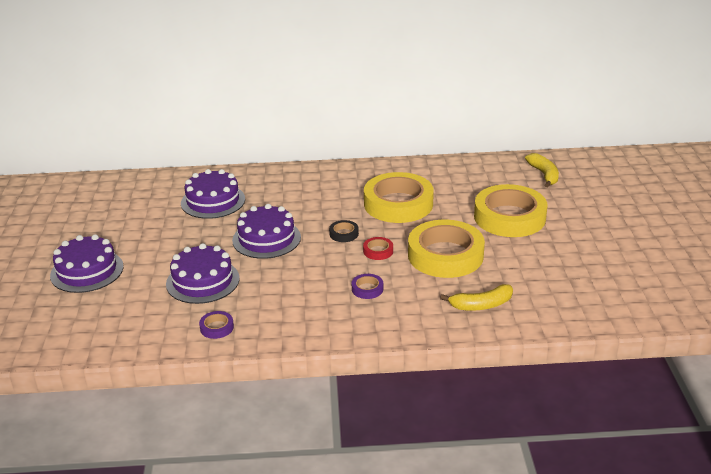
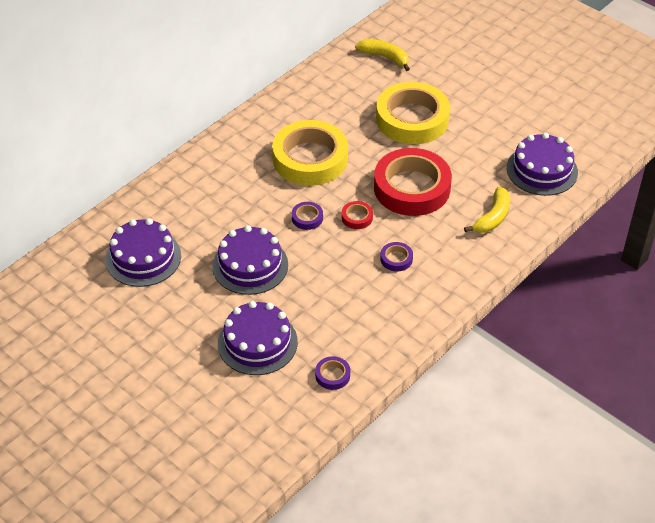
camera: 45 degrees left, 15 degrees up
purple cake [50,234,124,293] -> purple cake moved to [507,133,578,196]
black tape [329,220,359,242] -> purple tape [292,202,323,230]
yellow tape [408,220,485,278] -> red tape [374,148,452,216]

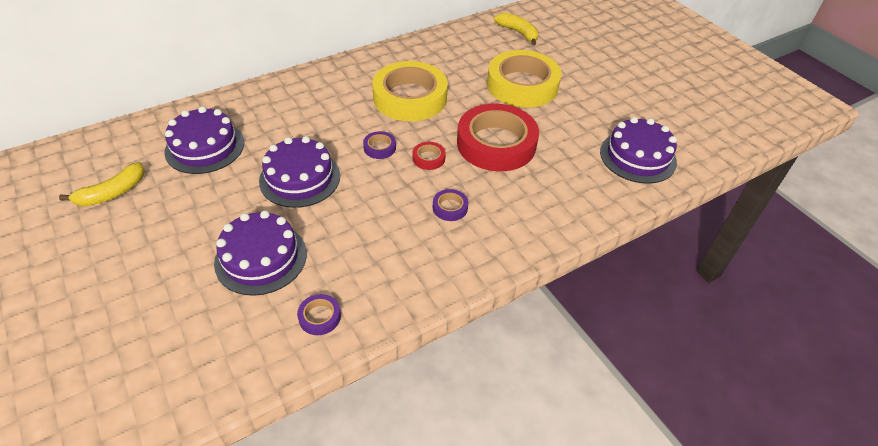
camera: 15 degrees right, 0 degrees up
yellow banana [464,187,510,233] -> yellow banana moved to [59,162,145,206]

